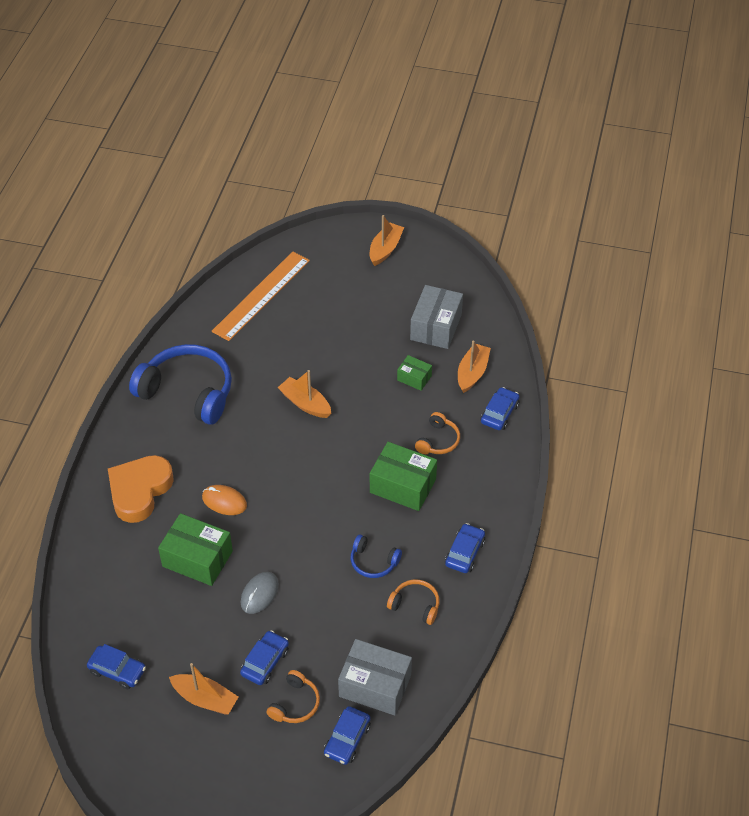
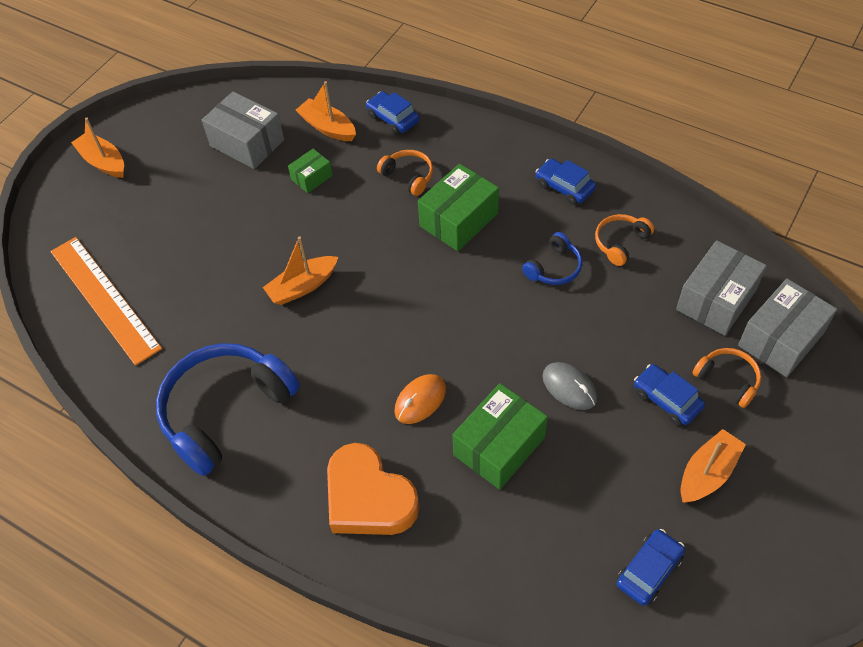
camera: 70 degrees left, 5 degrees up
blue car [324,706,371,765] -> grey box [738,279,837,377]

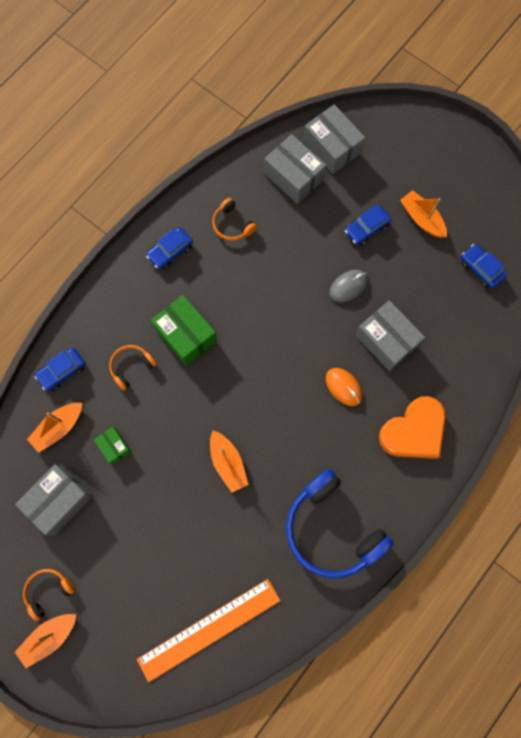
camera: 85 degrees left, 20 degrees up
green box [452,383,548,490] -> grey box [355,300,425,371]
blue headphones [522,232,582,285] -> none
orange headphones [693,348,762,408] -> orange headphones moved to [23,569,75,621]

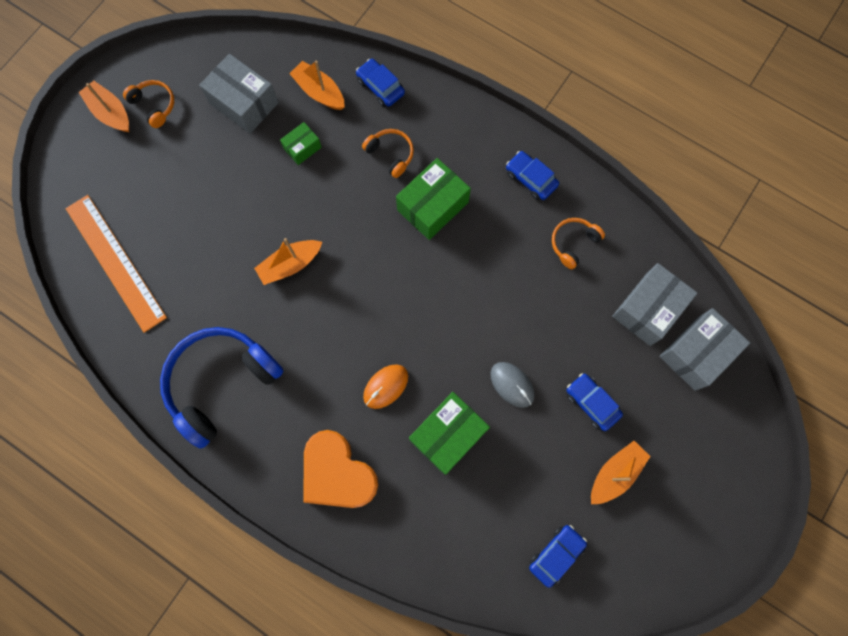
camera: 85 degrees right, 0 degrees up
grey box [355,300,425,371] -> green box [409,392,490,475]

